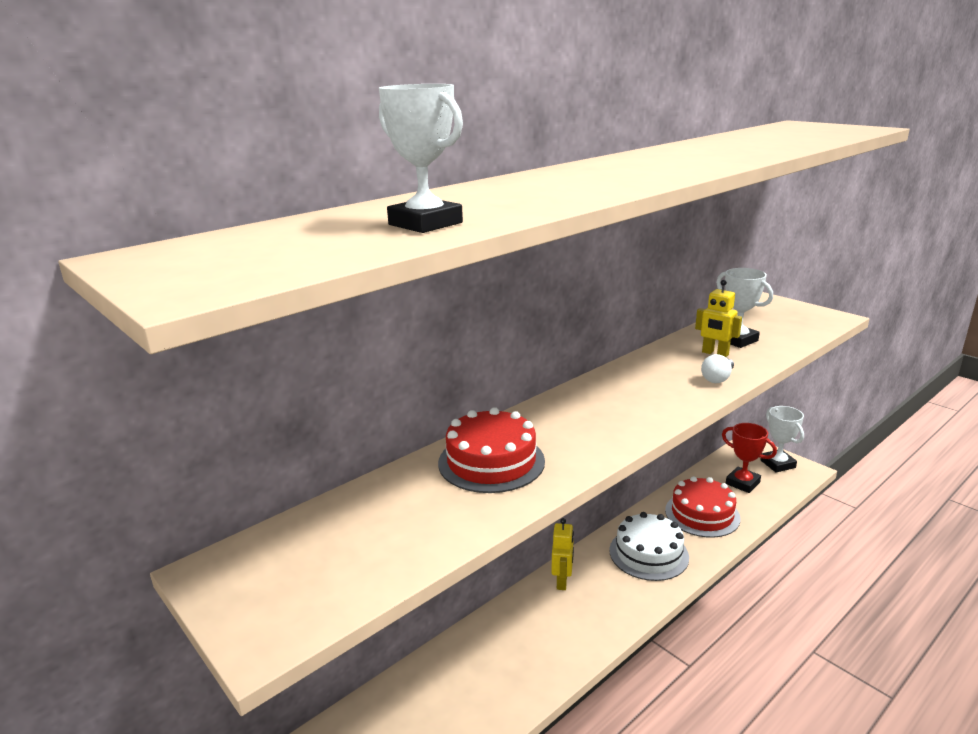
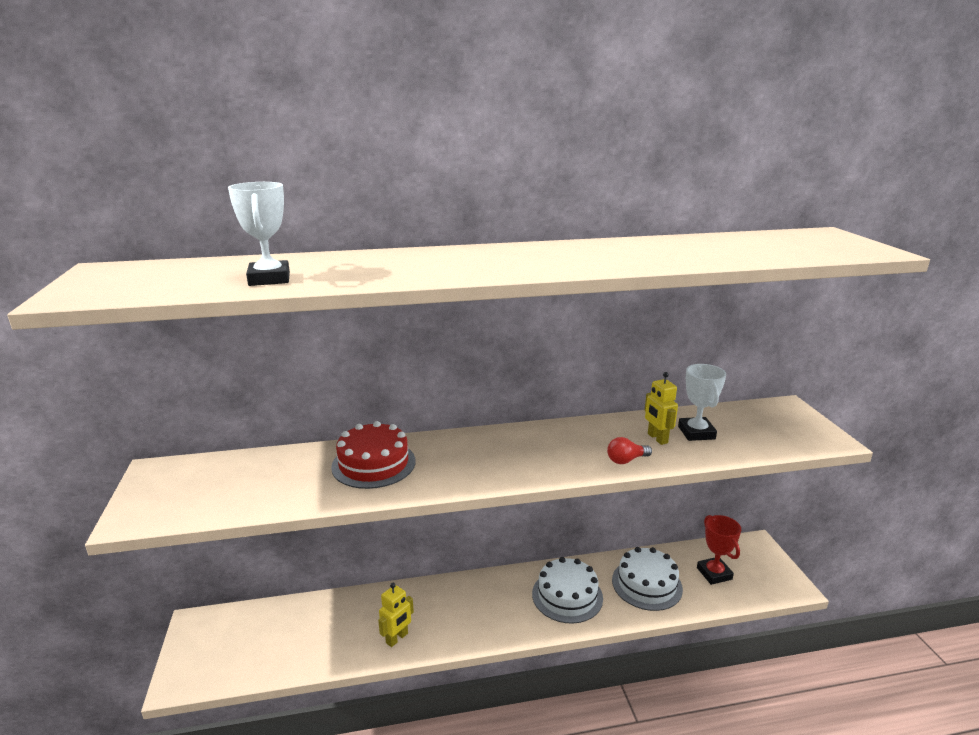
camera: 30 degrees right, 0 degrees up
yellow robot [552,518,574,590] -> yellow robot moved to [378,583,414,647]
red cake [665,476,741,538] -> white cake [612,547,683,611]
white light bulb [701,354,734,383] -> red light bulb [607,437,652,464]
white trophy [760,406,804,472] -> none

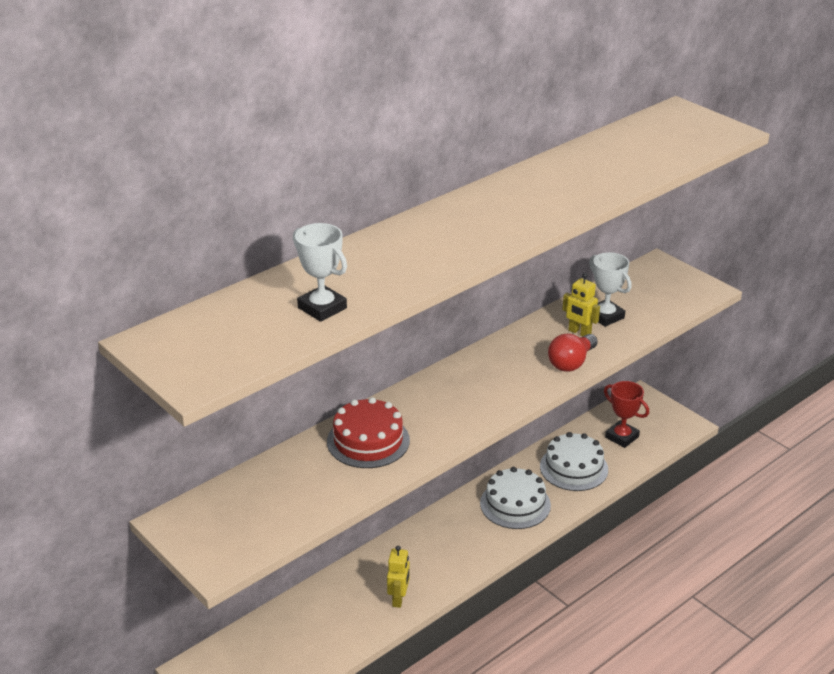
camera: 30 degrees left, 10 degrees up
red light bulb [607,437,652,464] -> red light bulb [548,334,598,372], size x1.51

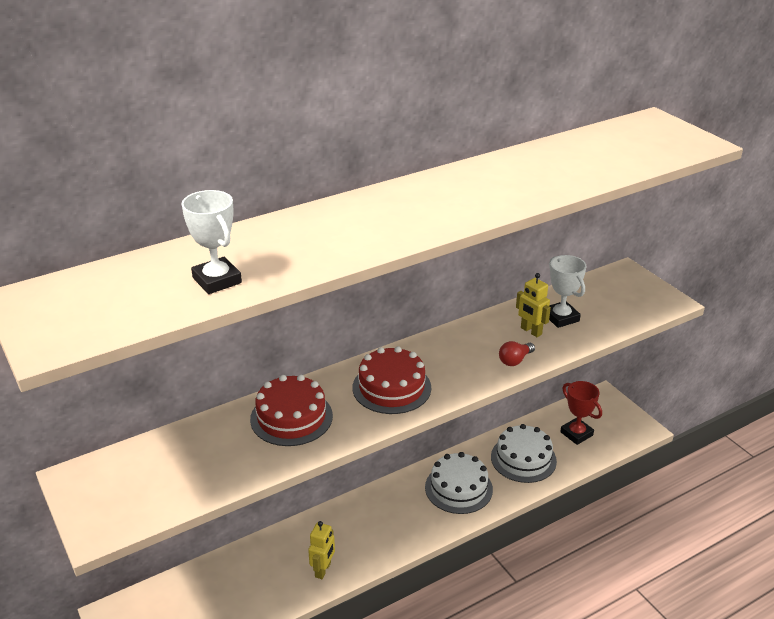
camera: 10 degrees right, 0 degrees up
red light bulb [548,334,598,372] -> red light bulb [499,341,535,366], size x0.66
none -> red cake [353,346,431,414]

